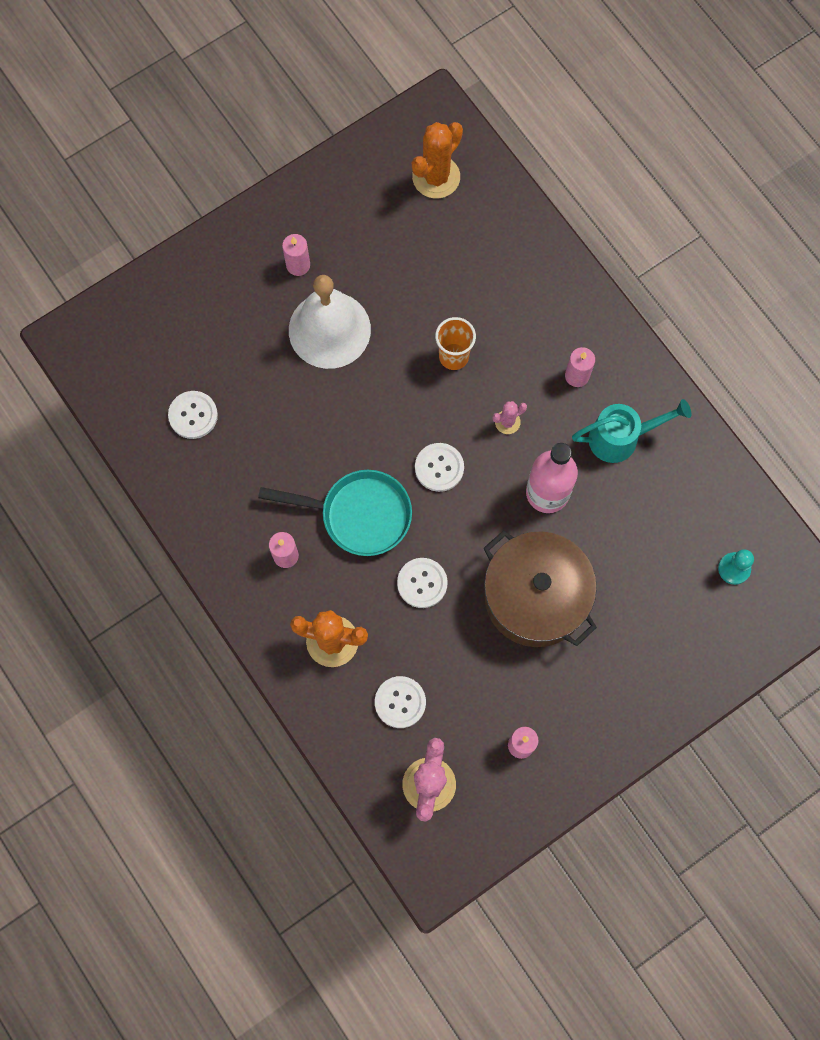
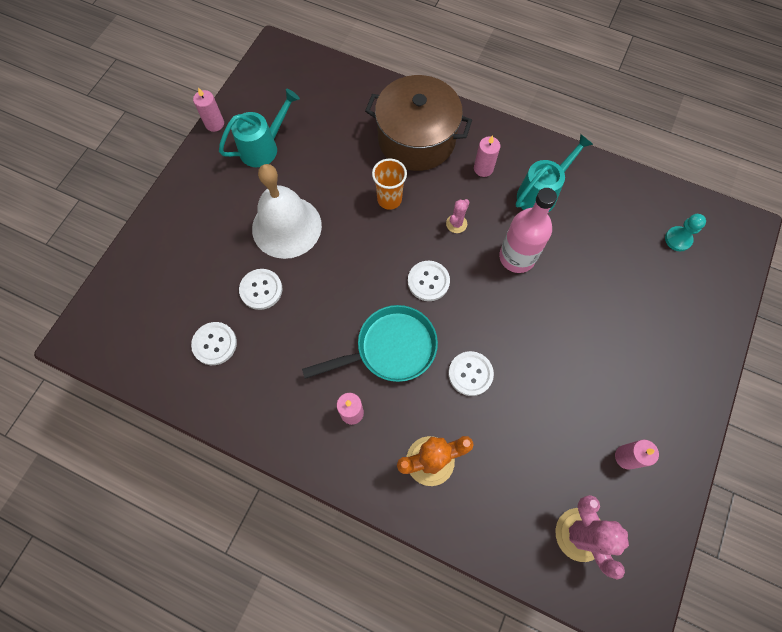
camera: 30 degrees left, 5 degrees down
pink candle [282,234,310,276] -> pink candle moved to [193,87,224,132]
white button [375,676,426,728] -> white button moved to [239,269,282,310]
orange cactus [412,122,463,198] -> none
brown pot [483,530,597,647] -> brown pot moved to [365,75,472,171]
none -> turquoise watering can [219,89,300,167]

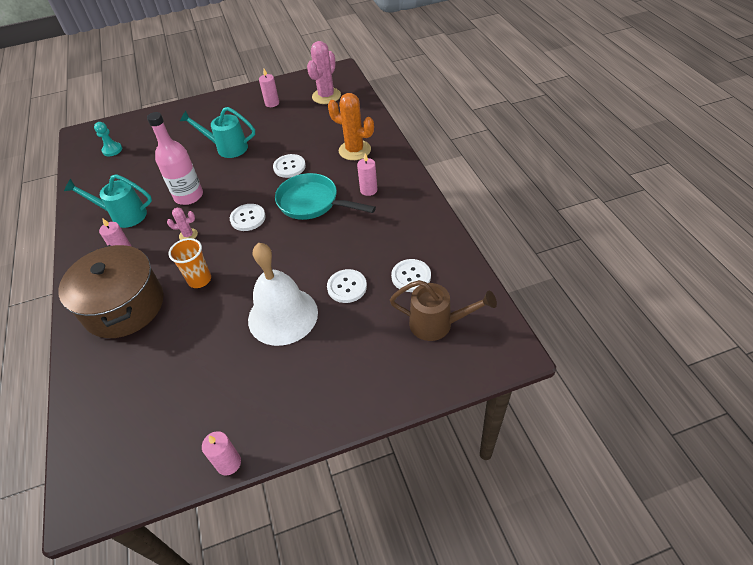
camera: 130 degrees left, 20 degrees down
turquoise watering can [219,89,300,167] -> turquoise watering can moved to [180,107,255,158]
none -> brown watering can [390,280,497,341]

